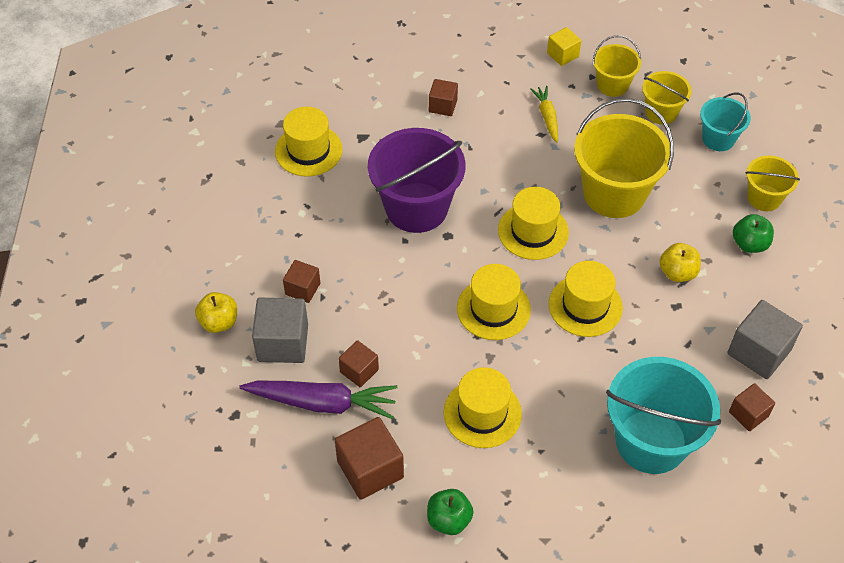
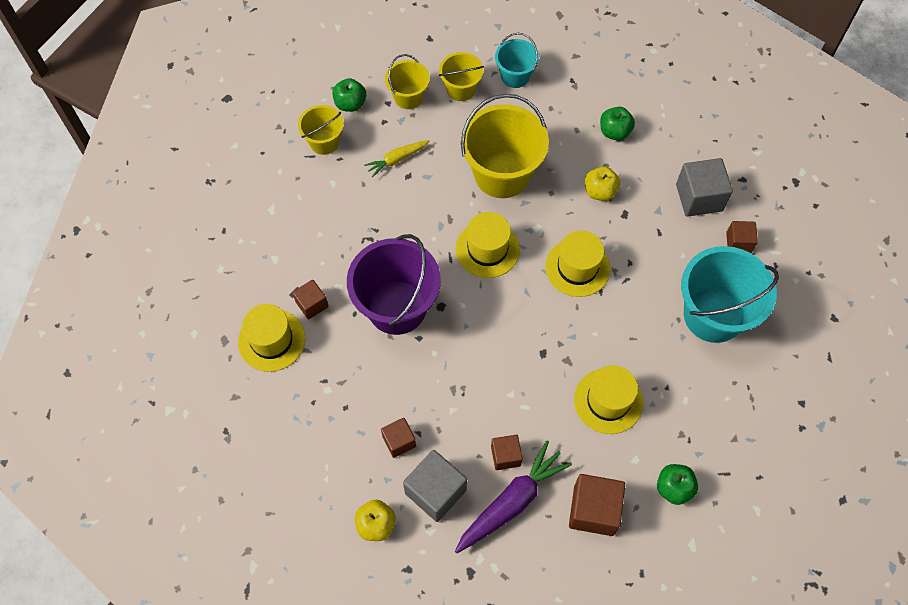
camera: 50 degrees left, 10 degrees up
brown cube [429,79,458,116] -> brown cube moved to [292,280,329,319]
yellow hat [457,264,531,340] -> none
yellow carrot [530,86,558,143] -> yellow carrot turned 60 degrees counterclockwise [364,140,429,178]
yellow cube [547,27,581,66] -> green apple [332,78,366,112]
yellow bucket [745,155,800,211] -> yellow bucket moved to [298,105,344,155]

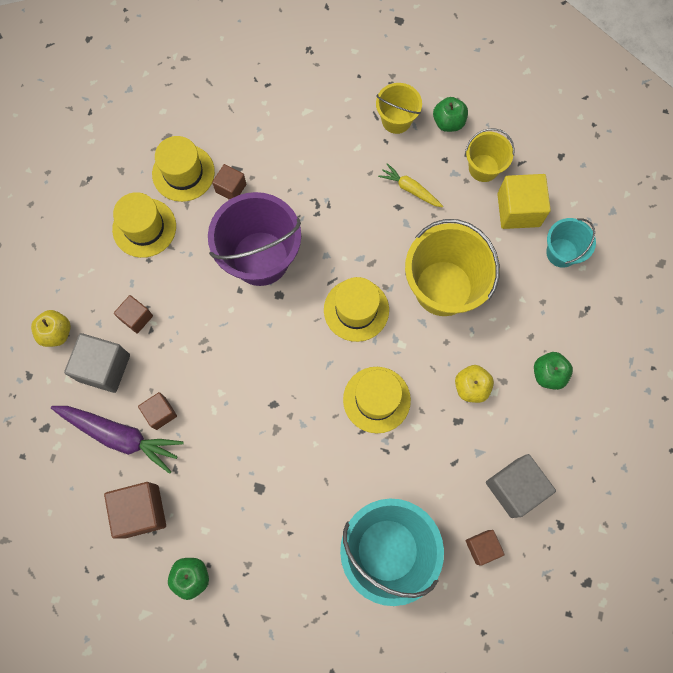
camera: 65 degrees right, 10 degrees up
yellow bucket [439,52,484,101] -> yellow cube [497,174,551,229]
yellow hat [574,365,643,434] -> yellow hat moved to [112,192,176,258]

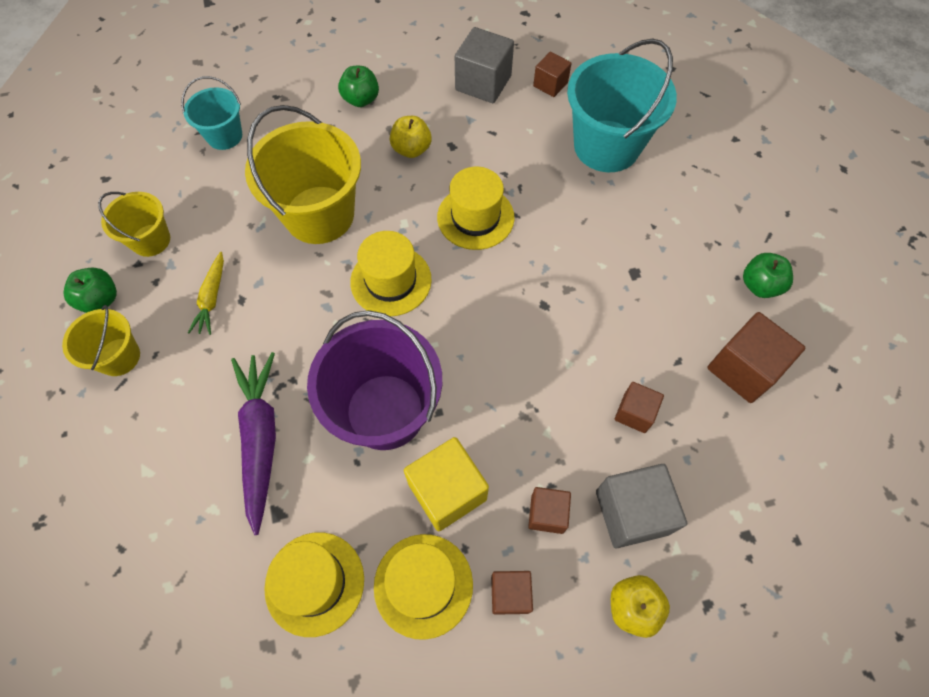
camera: 120 degrees left, 10 degrees down
purple carrot [51,406,184,474] -> purple carrot moved to [231,352,276,535]
brown cube [212,164,246,200] -> brown cube moved to [491,571,533,615]
yellow cube [497,174,551,229] -> yellow cube moved to [404,437,489,531]

